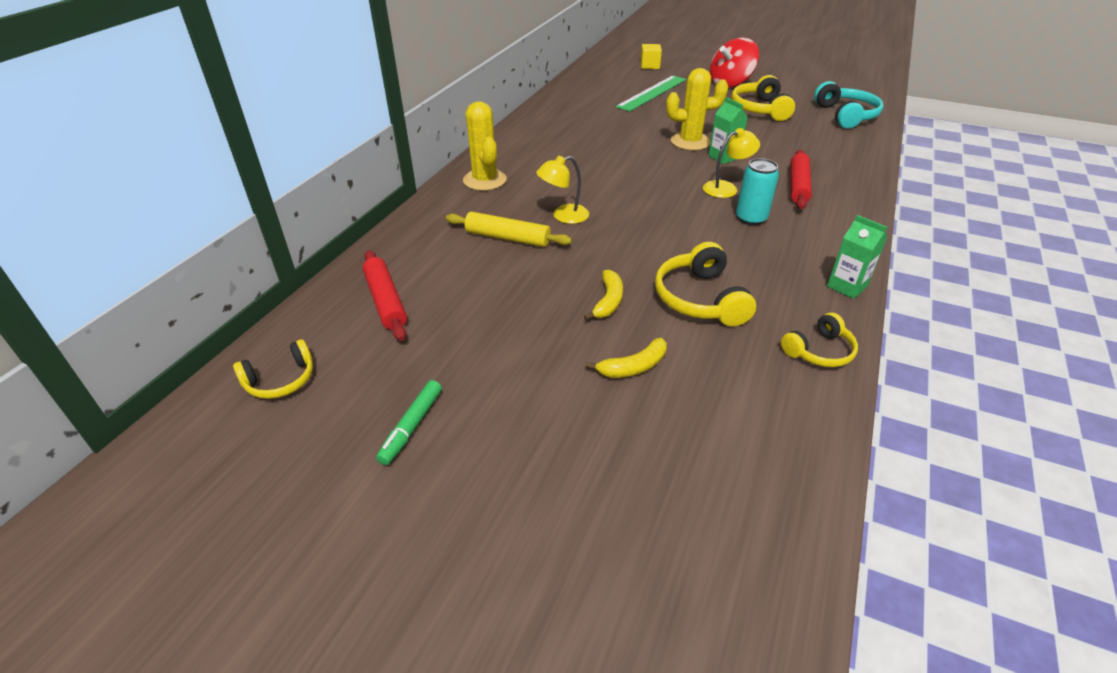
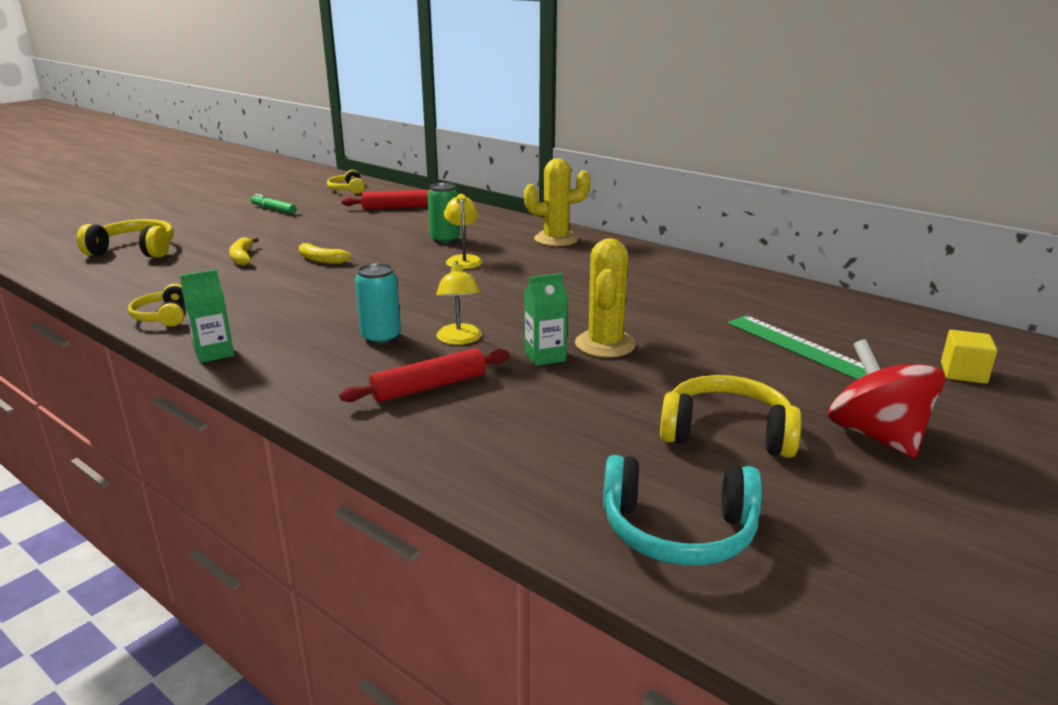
camera: 105 degrees right, 15 degrees down
yellow rolling pin [446,212,572,247] -> green can [428,183,460,244]
yellow headphones [655,242,756,326] -> yellow headphones moved to [77,219,174,258]
red rolling pin [790,150,812,209] -> red rolling pin turned 60 degrees counterclockwise [339,348,510,402]

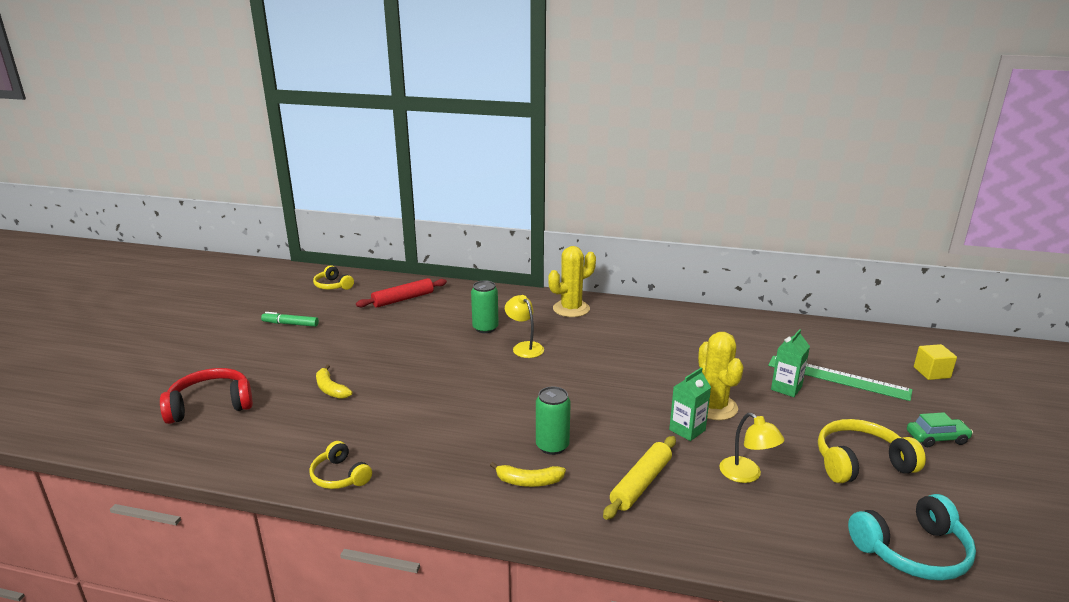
camera: 25 degrees left, 0 degrees up
yellow headphones [77,219,174,258] -> red headphones [160,368,253,424]
green carton [180,269,234,363] -> green carton moved to [771,329,810,397]
yellow banana [299,242,352,264] -> yellow banana moved to [490,462,566,487]
red rolling pin [339,348,510,402] -> yellow rolling pin [603,436,676,520]
turquoise can [355,263,401,345] -> green can [536,386,571,455]
yellow lamp [436,261,482,345] -> yellow lamp moved to [719,413,784,483]
red spinning top [828,339,945,458] -> green car [907,412,973,447]

